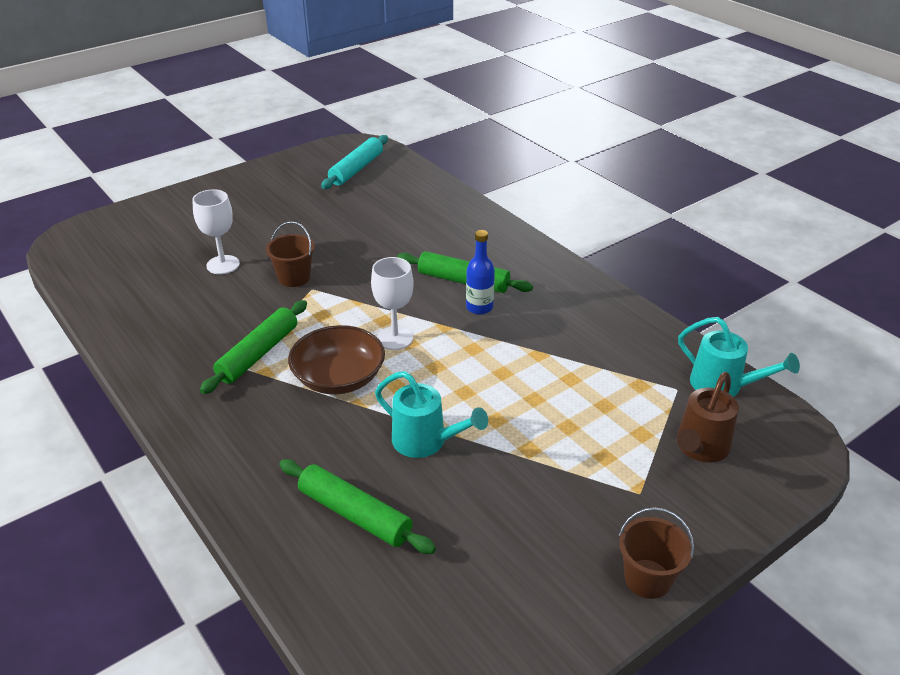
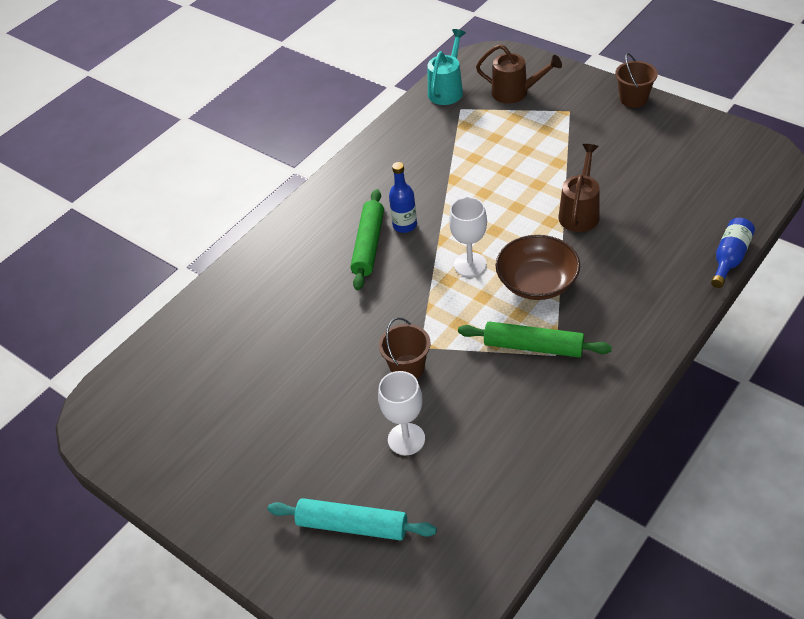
camera: 100 degrees left, 10 degrees up
green rolling pin [279,459,436,554] -> none
turquoise rolling pin [321,135,388,189] -> turquoise rolling pin moved to [268,498,437,541]
turquoise watering can [375,371,488,458] -> brown watering can [558,144,600,232]
none -> blue bottle [711,218,755,288]

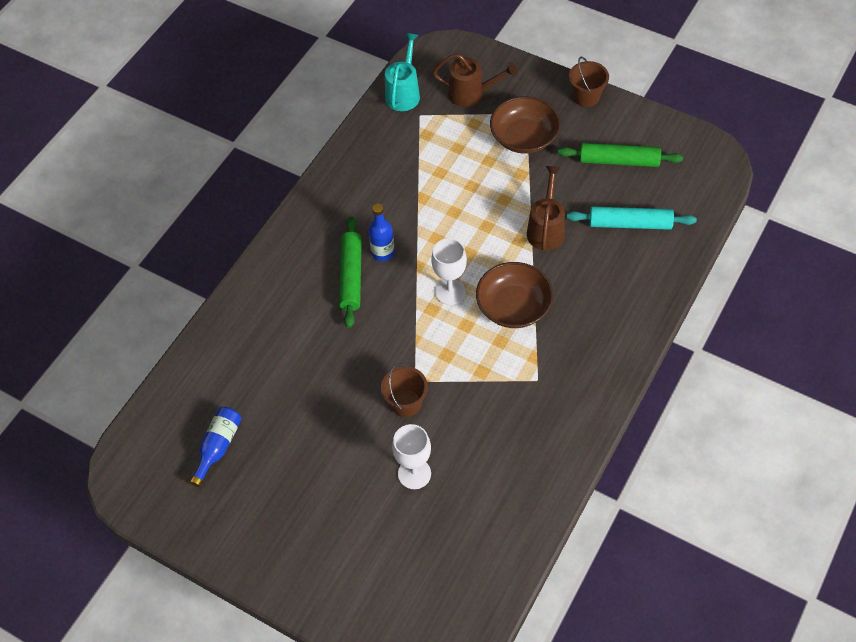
camera: 10 degrees left, 10 degrees up
turquoise rolling pin [268,498,437,541] -> turquoise rolling pin moved to [567,207,697,230]
green rolling pin [458,322,612,357] -> green rolling pin moved to [558,143,683,167]
blue bottle [711,218,755,288] -> blue bottle moved to [190,407,242,487]
none -> brown bowl [490,96,561,154]

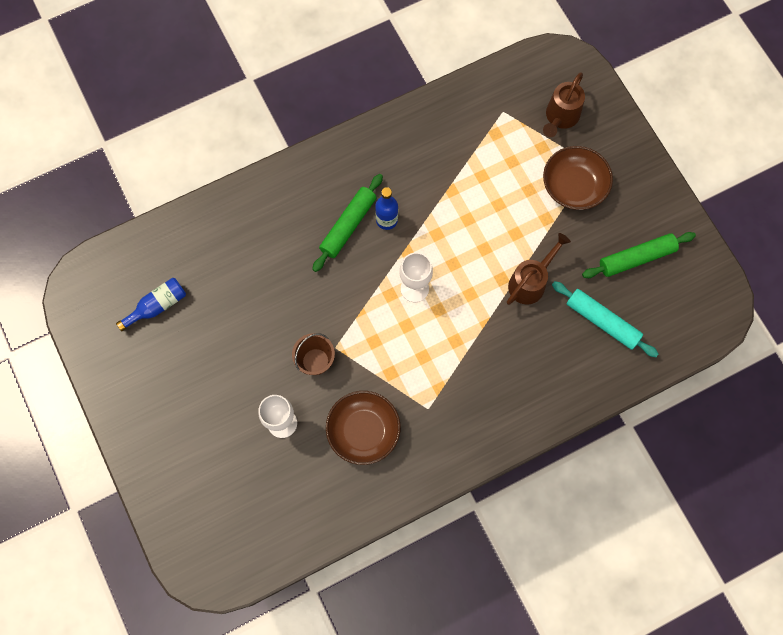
camera: 30 degrees right, 15 degrees up
turquoise watering can [385,33,420,111] -> none
brown watering can [432,54,517,107] -> brown watering can turned 75 degrees clockwise [543,72,585,137]
brown bowl [476,262,553,328] -> brown bowl moved to [326,391,401,465]
green rolling pin [558,143,683,167] -> green rolling pin turned 60 degrees counterclockwise [582,232,696,278]
brown bucket [569,57,609,107] -> none

